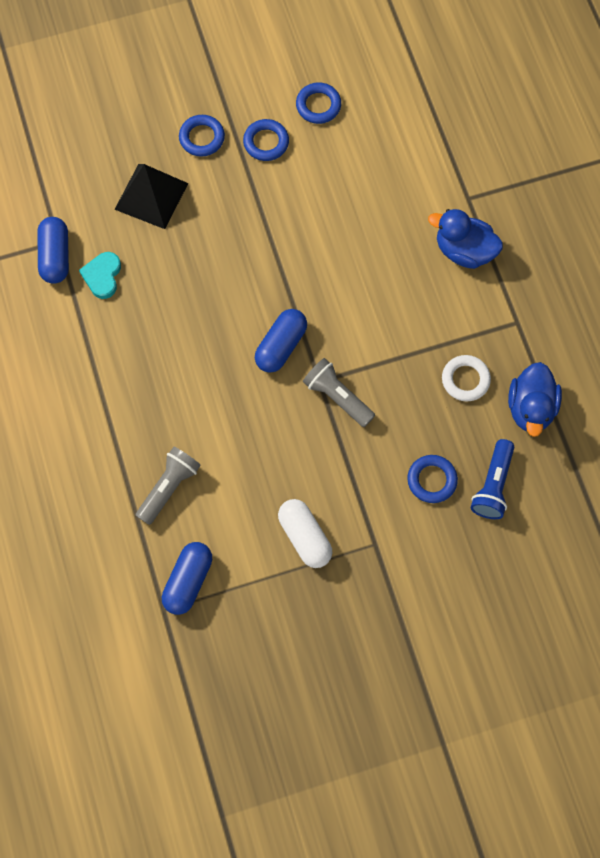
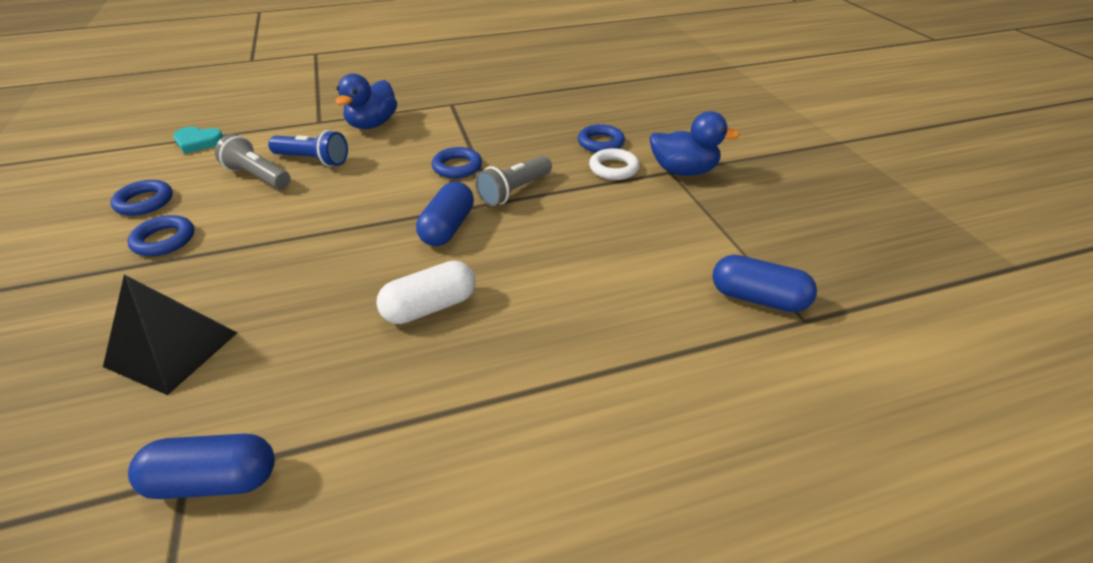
camera: 90 degrees left, 30 degrees down
turquoise heart [79,252,121,299] -> turquoise heart moved to [173,127,223,154]
grey flashlight [136,447,201,525] -> grey flashlight moved to [215,134,291,189]
blue ring [179,115,225,157] -> blue ring moved to [432,147,482,179]
blue capsule [255,309,307,373] -> blue capsule turned 75 degrees clockwise [416,182,474,246]
white capsule [278,499,332,568] -> white capsule moved to [376,261,476,324]
white ring [442,355,491,402] -> white ring moved to [589,148,640,180]
blue flashlight [471,439,514,519] -> blue flashlight moved to [268,130,348,167]
blue duck [508,362,562,437] -> blue duck moved to [649,111,740,176]

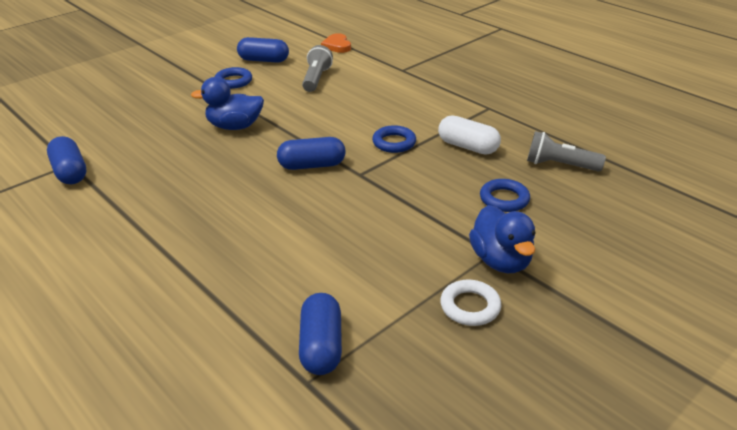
camera: 65 degrees right, 5 degrees down
black pyramid [103,275,238,395] -> none
blue ring [110,180,173,216] -> blue capsule [237,37,289,63]
turquoise heart [173,127,223,154] -> orange heart [321,33,351,53]
blue flashlight [268,130,348,167] -> none
blue duck [335,73,397,129] -> blue duck moved to [191,77,264,130]
white capsule [376,261,476,324] -> white capsule moved to [438,115,501,155]
grey flashlight [475,156,552,206] -> grey flashlight moved to [527,131,606,172]
white ring [589,148,640,180] -> white ring moved to [440,280,502,326]

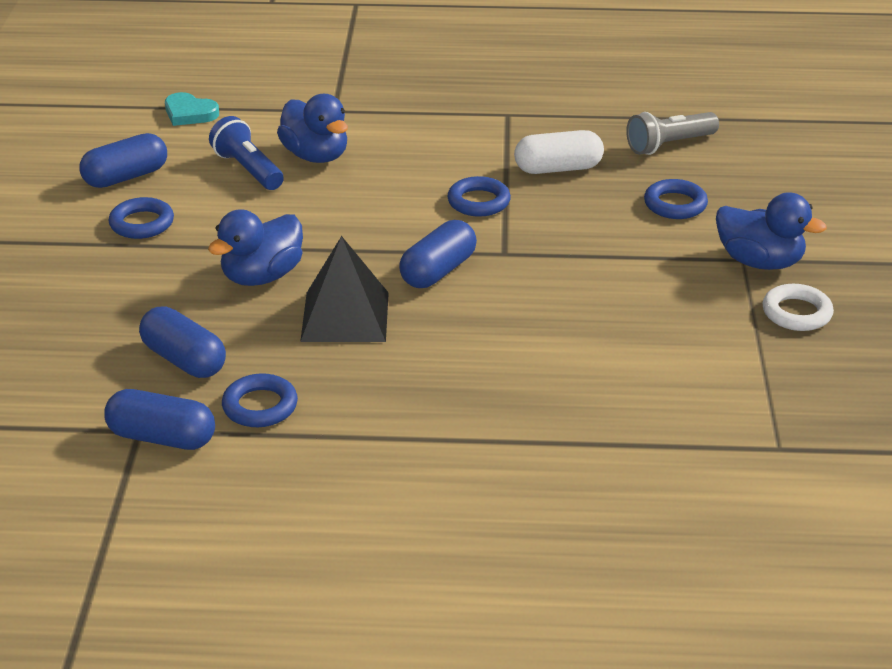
camera: 45 degrees left, 0 degrees up
blue capsule [299,293,342,375] -> blue capsule moved to [139,306,226,378]
grey flashlight [302,45,333,92] -> blue flashlight [209,116,284,190]
orange heart [321,33,351,53] -> turquoise heart [165,92,219,126]
none -> blue ring [222,373,298,427]
none -> blue duck [277,94,348,163]
none -> black pyramid [300,236,389,342]

